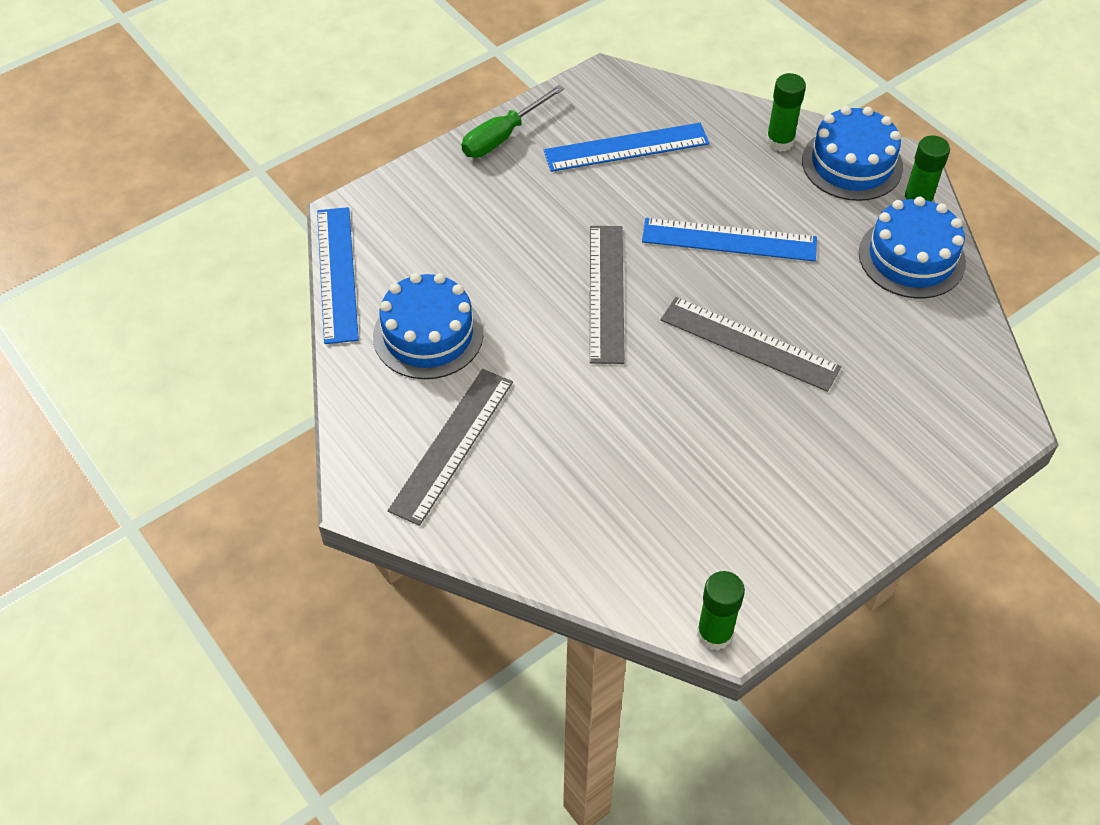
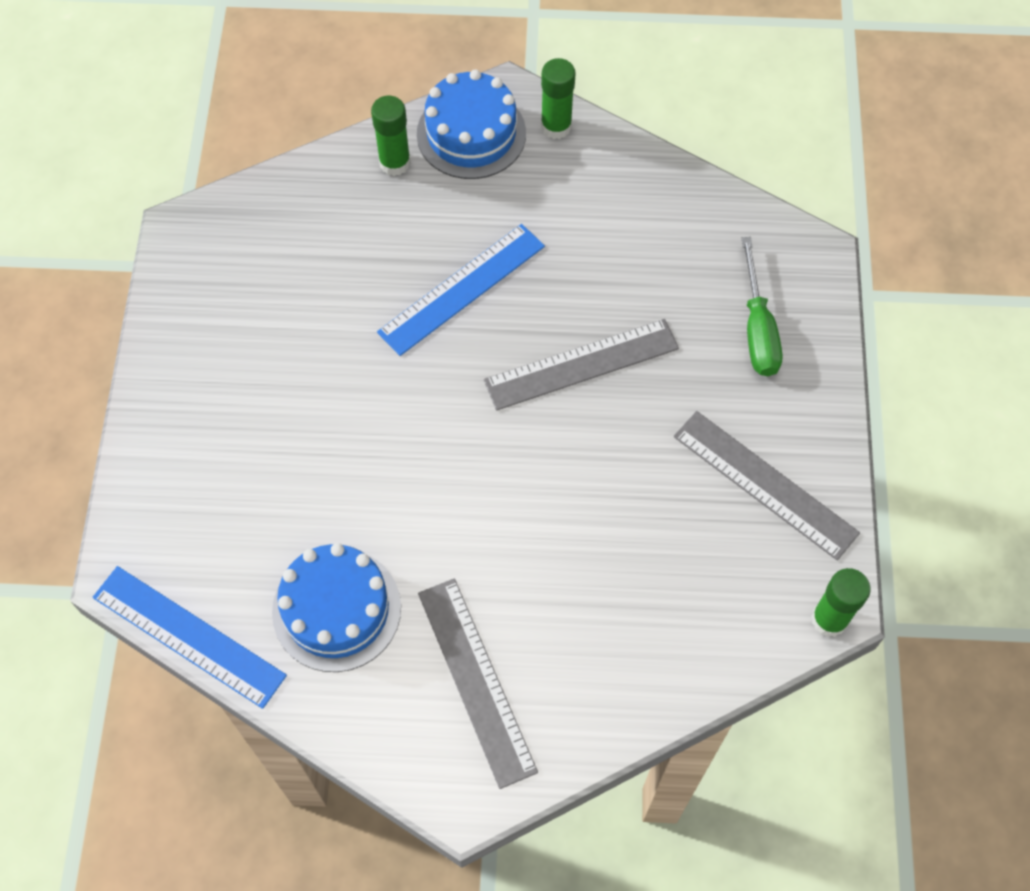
camera: 50 degrees left, 10 degrees up
green screwdriver [461,85,564,158] -> green screwdriver moved to [741,237,783,376]
blue ruler [544,123,709,172] -> none
grey ruler [590,226,625,364] -> grey ruler moved to [674,411,860,560]
blue cake [859,197,966,298] -> none

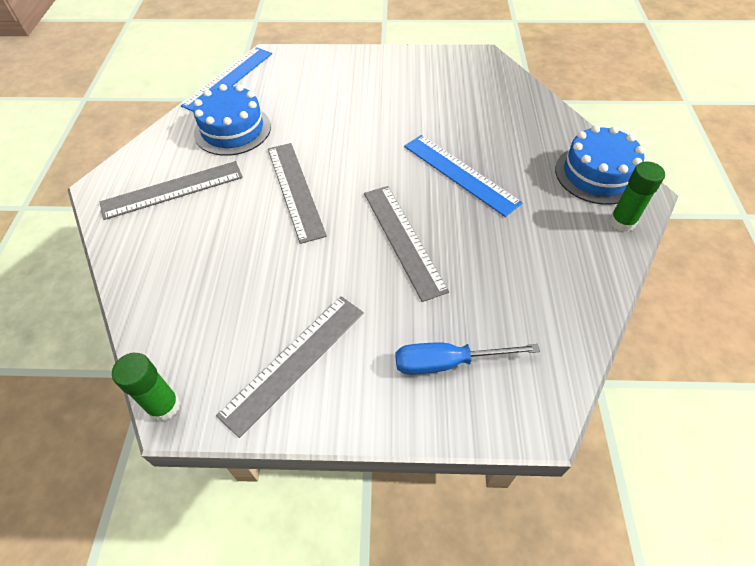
camera: 90 degrees right, 10 degrees down
green glue stick [371,96,411,176] -> none
green screwdriver [741,237,783,376] -> blue screwdriver [395,343,540,375]
none -> grey ruler [268,143,327,244]

